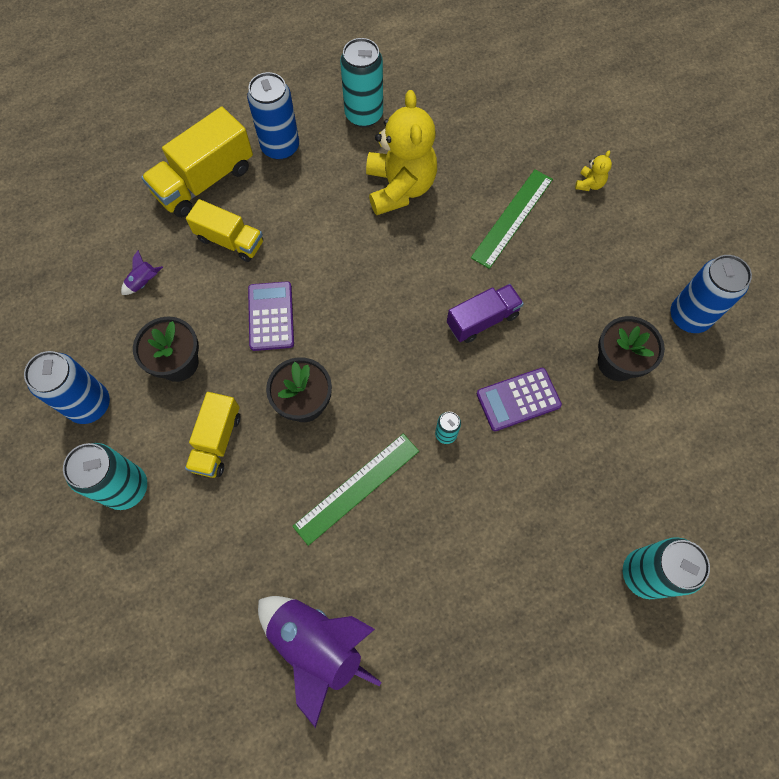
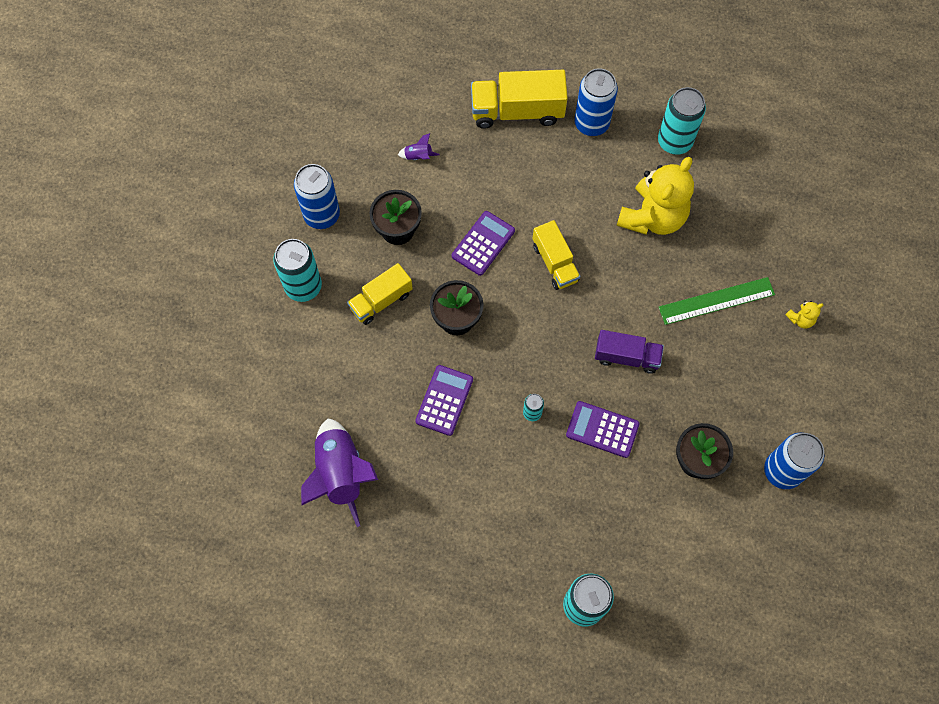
camera: 40 degrees right, 0 degrees up
yellow truck [186,199,263,262] -> yellow truck moved to [533,220,580,290]
green ruler [292,434,419,546] -> purple calculator [415,365,473,436]

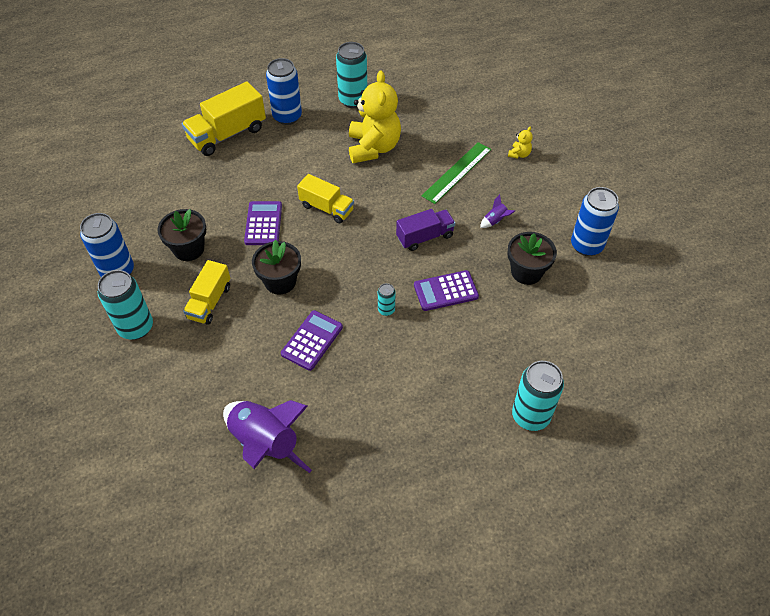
camera: 35 degrees left, 15 degrees down
purple rocket [398,133,440,160] -> purple rocket moved to [480,194,515,228]
purple calculator [415,365,473,436] -> purple calculator turned 45 degrees clockwise [281,310,343,371]

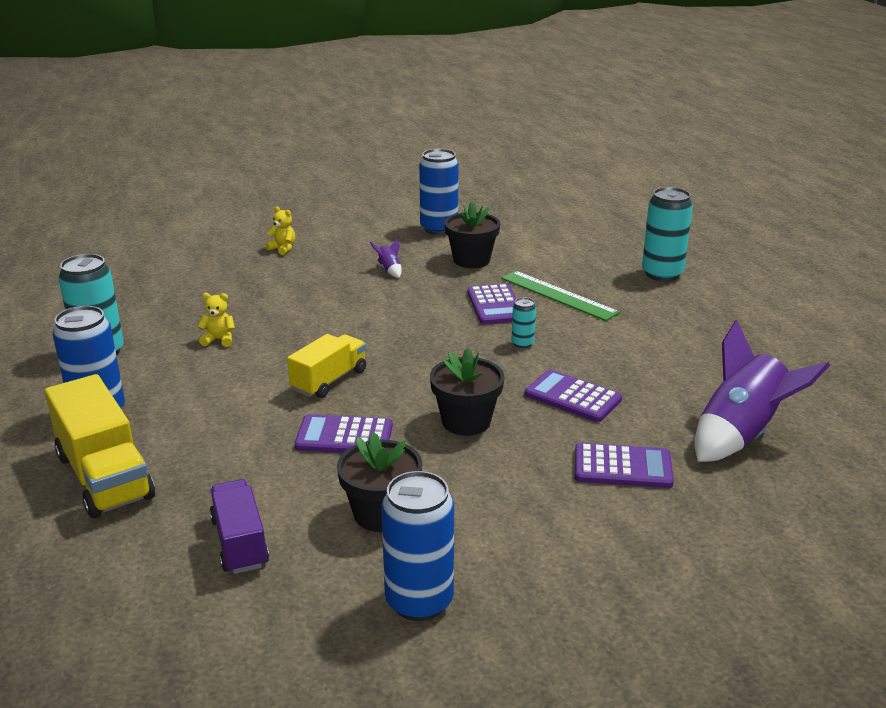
camera: 85 degrees left, 25 degrees down
turquoise can [98,270,153,340] -> none
yellow truck [183,260,230,325] -> none
yellow teddy bear [349,71,401,163] -> yellow teddy bear [197,293,235,347], size x0.40
purple truck [396,209,455,251] -> purple truck moved to [210,479,269,574]
green ruler [422,142,491,204] -> green ruler moved to [501,271,620,321]
none -> purple calculator [575,443,674,488]

